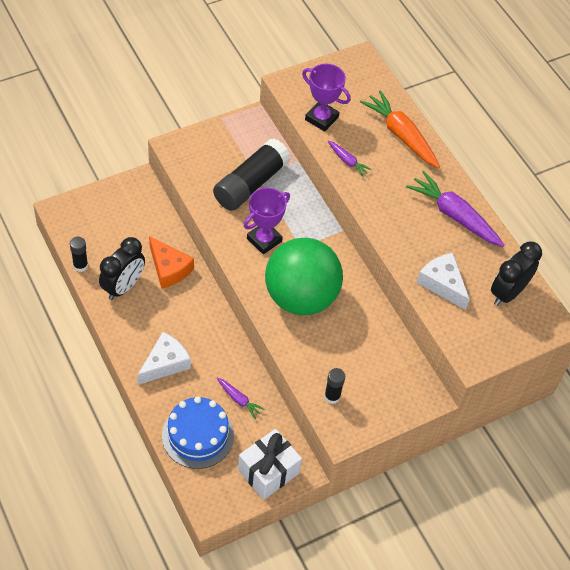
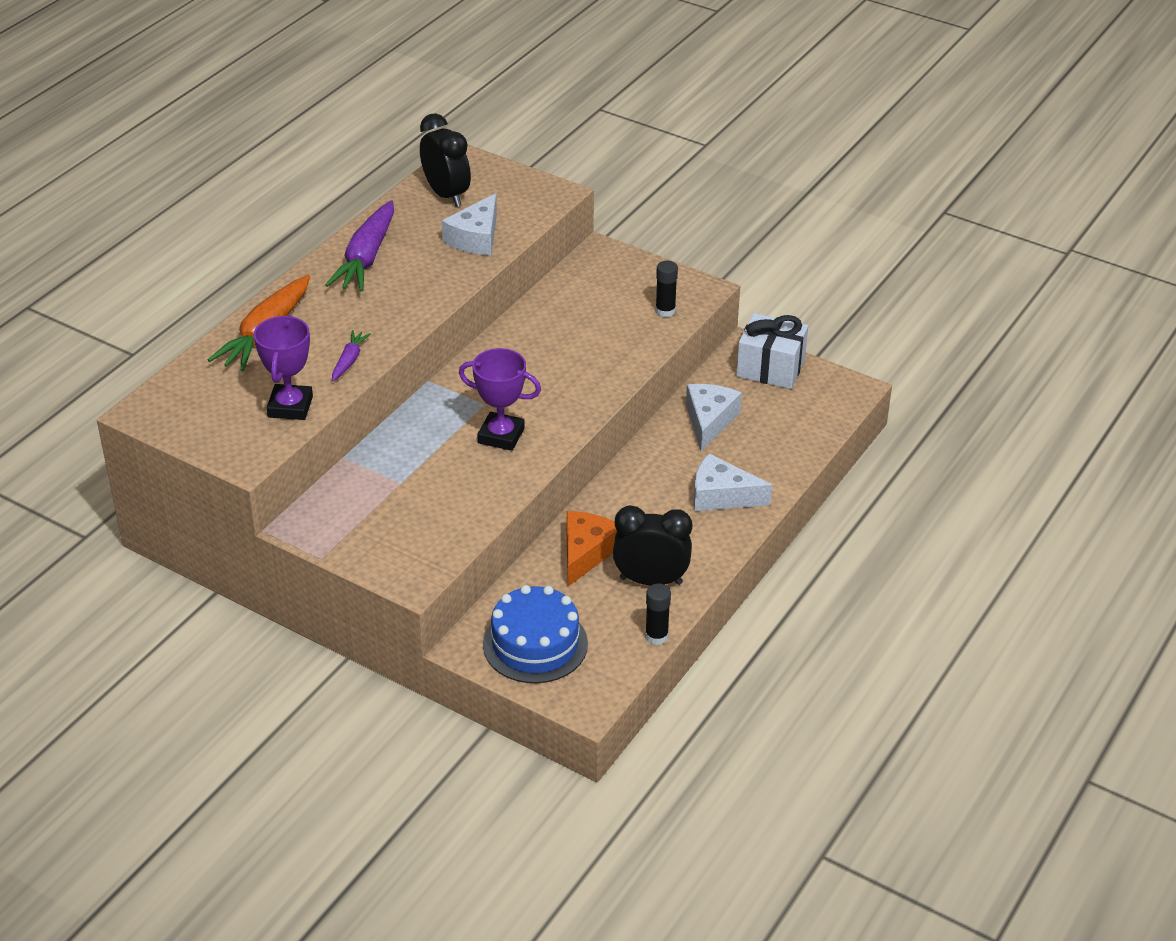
camera: 115 degrees left, 15 degrees down
blue cake [162,396,234,469] -> blue cake moved to [483,585,588,683]
black glue stick [213,138,291,211] -> none
purple carrot [217,378,265,419] -> white cheese [686,384,742,451]
green ball [265,238,343,315] -> none
black clock [491,241,542,306] -> black clock turned 135 degrees counterclockwise [420,113,471,207]

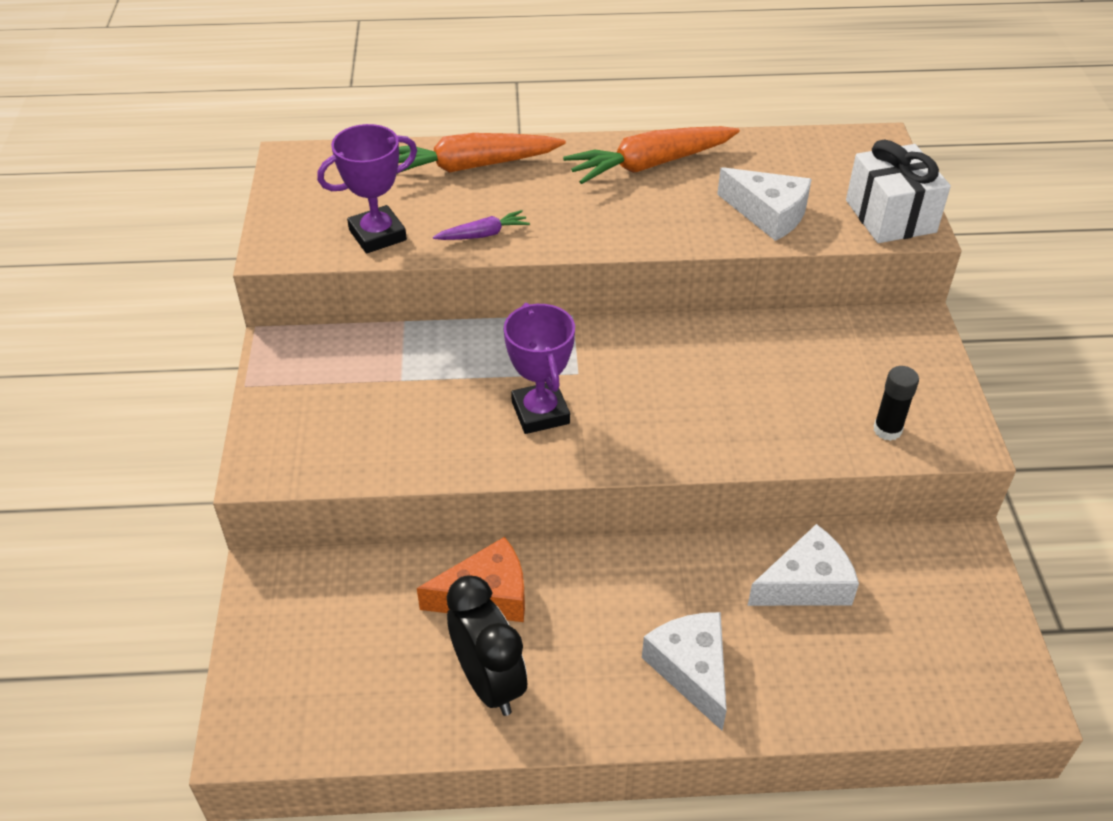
camera: 55 degrees right, 5 degrees up
purple carrot [325,200,394,292] -> orange carrot [563,126,740,184]
black clock [420,113,471,207] -> none
white cheese [442,193,497,255] -> white cheese turned 135 degrees counterclockwise [717,167,812,241]
blue cake [483,585,588,683] -> none
black glue stick [645,583,671,645] -> none
white gift [736,313,808,389] -> white gift moved to [846,140,951,243]

